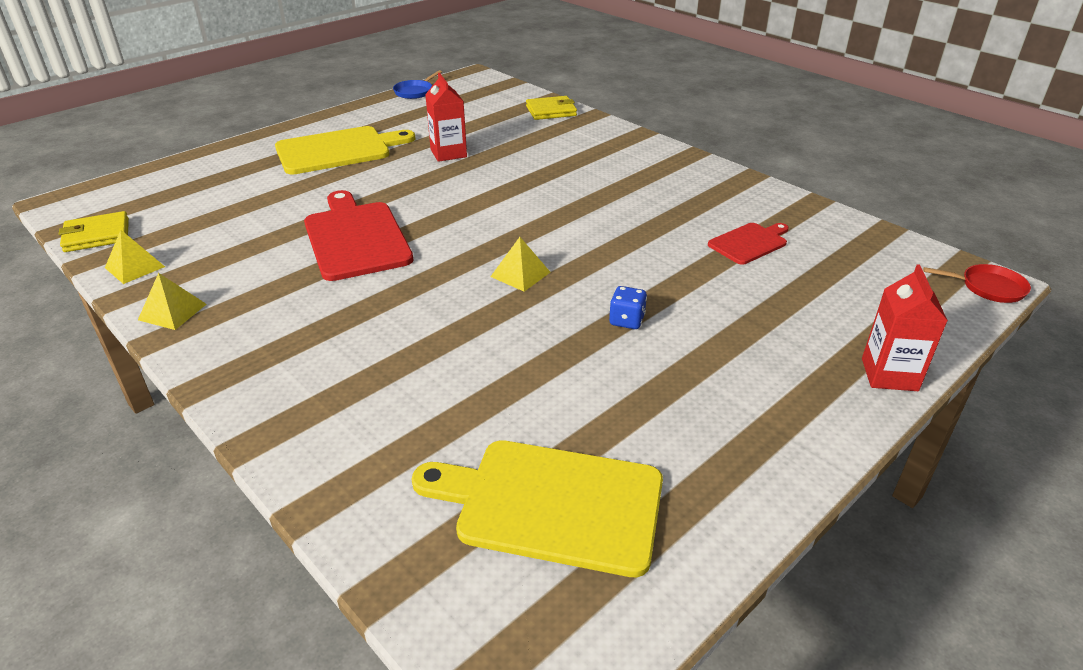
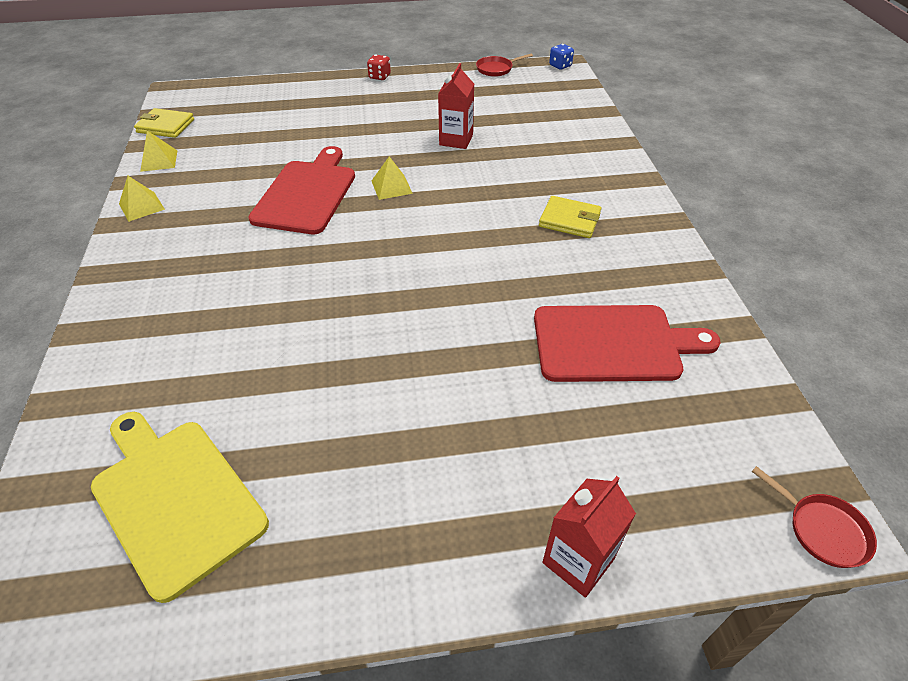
camera: 35 degrees right, 10 degrees up
yellow cutting board [275,126,415,175] -> none
blue pan [393,70,442,99] -> red pan [476,53,533,77]
yellow pyramid [490,237,551,291] -> yellow pyramid moved to [372,157,413,200]
yellow wallet [526,96,577,120] -> yellow wallet moved to [539,196,602,238]
blue dice [609,286,647,329] -> blue dice moved to [549,44,574,70]
red cutting board [708,223,789,265] -> red cutting board [534,305,721,382], size x1.81
none -> red dice [367,54,391,80]

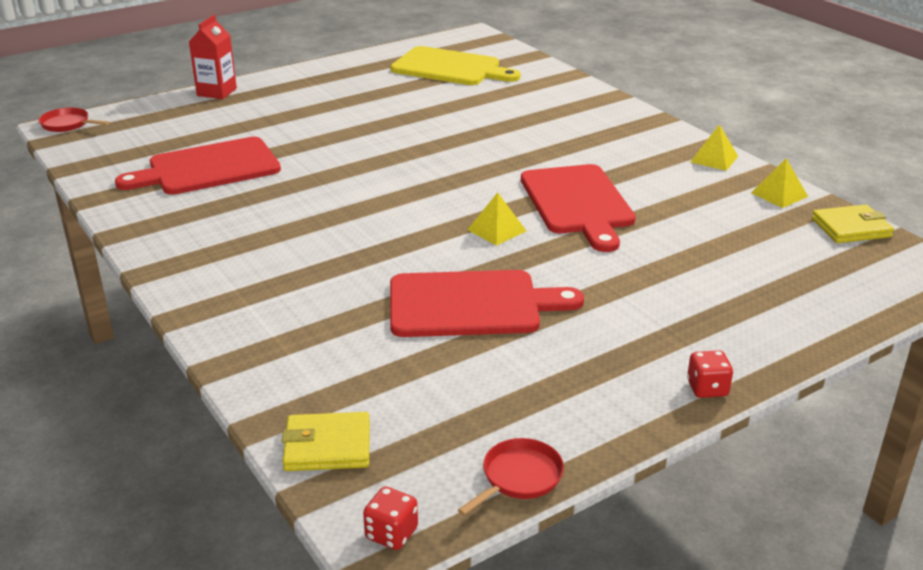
camera: 155 degrees right, 15 degrees down
red carton [438,63,474,149] -> red cutting board [390,270,584,337]
yellow wallet [539,196,602,238] -> yellow wallet moved to [282,412,370,471]
blue dice [549,44,574,70] -> red dice [363,487,418,550]

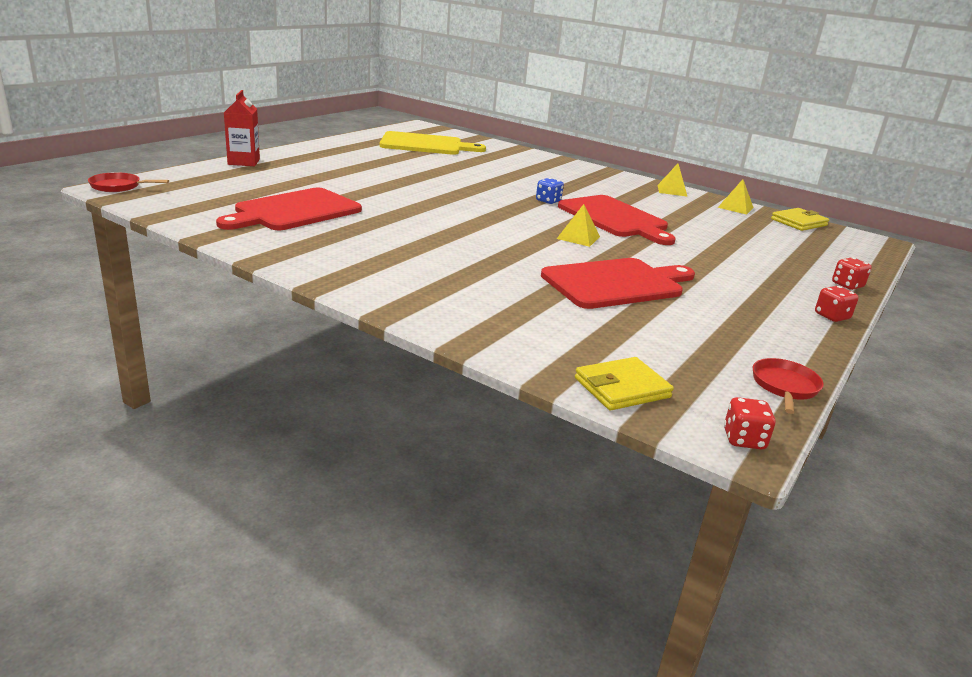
camera: 25 degrees left, 5 degrees down
none -> blue dice [536,178,564,204]
none -> red dice [832,257,872,290]

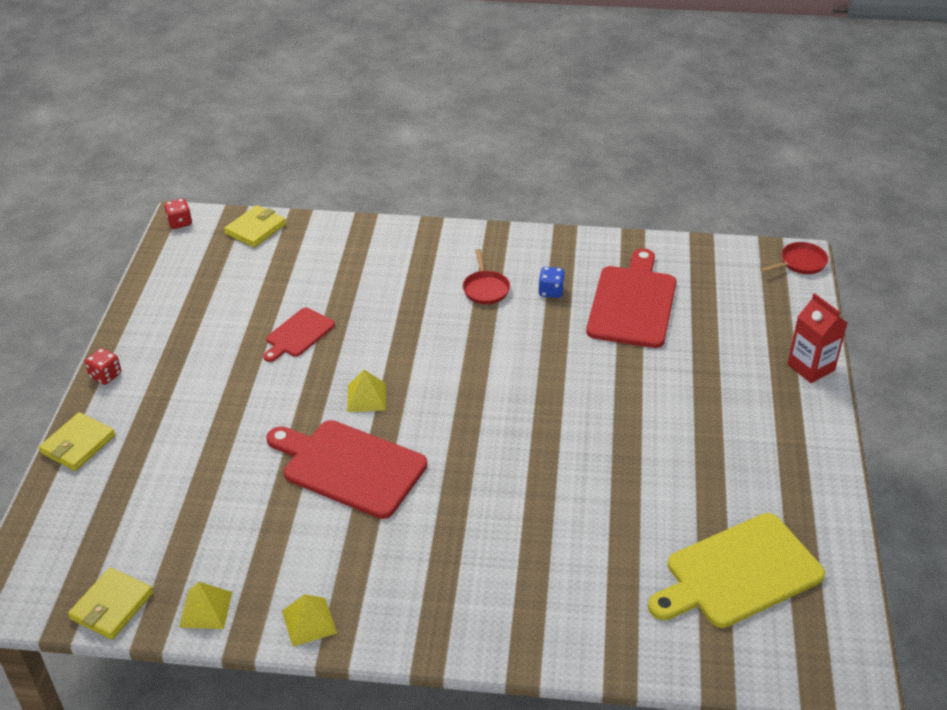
camera: 155 degrees right, 15 degrees up
blue dice [536,178,564,204] -> blue dice moved to [538,267,565,298]
red cutting board [541,258,695,309] -> red cutting board [263,307,335,362], size x0.55
red pan [753,358,824,414] -> red pan moved to [463,249,510,304]
red dice [832,257,872,290] -> yellow wallet [39,412,115,471]

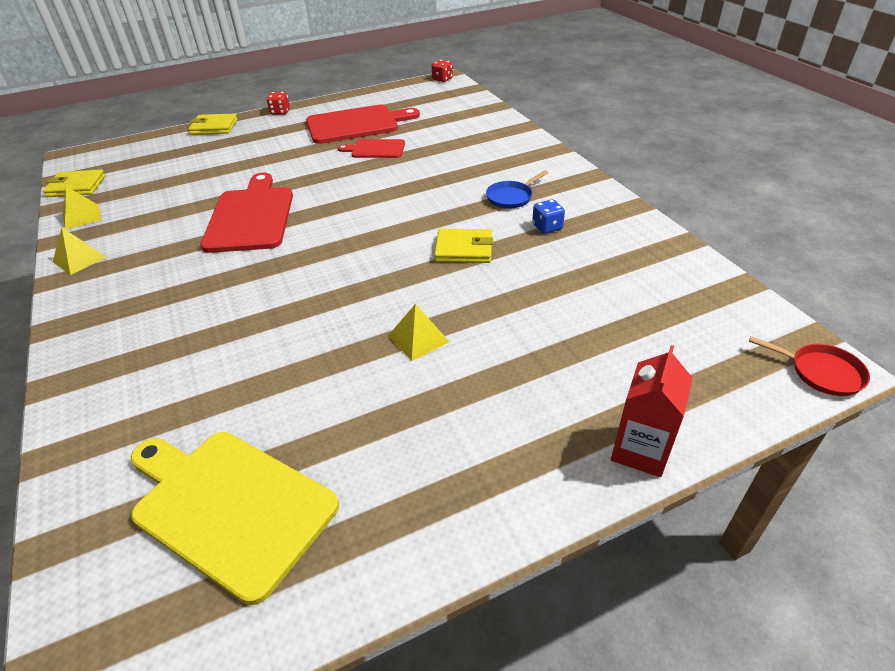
camera: 60 degrees right, 0 degrees up
yellow wallet [224,205,286,248] -> yellow wallet moved to [434,229,493,263]
yellow pyramid [347,370,386,412] -> yellow pyramid moved to [388,304,449,361]
red pan [463,249,510,304] -> blue pan [486,170,548,209]
red cutting board [586,248,676,348] -> red cutting board moved to [306,104,420,144]

